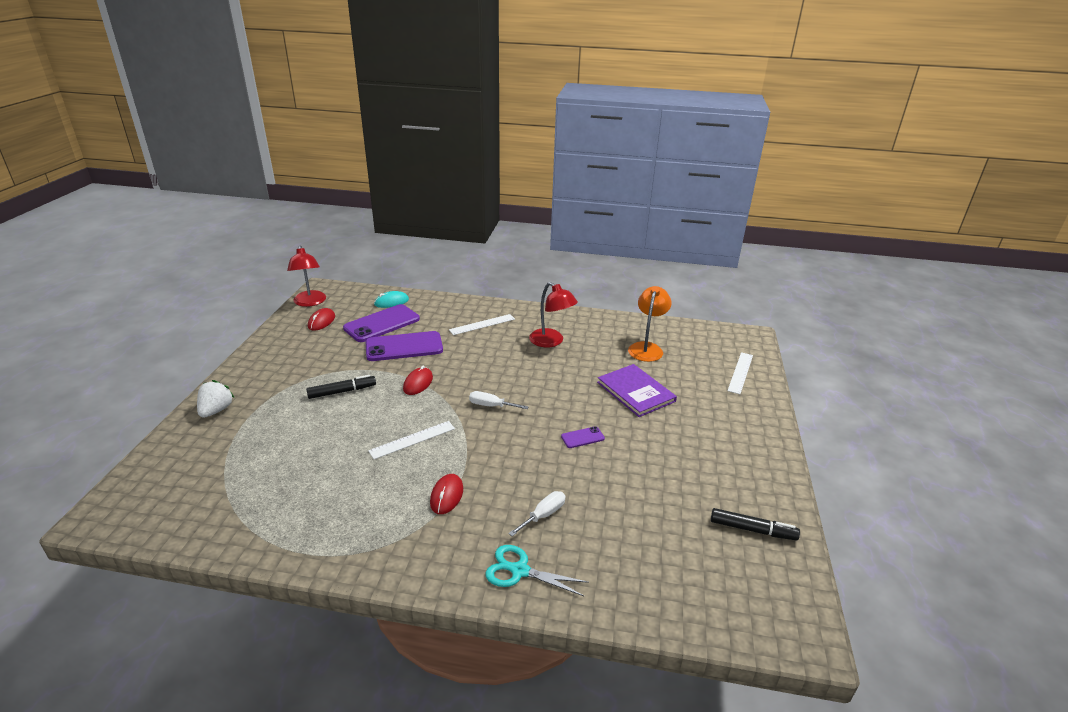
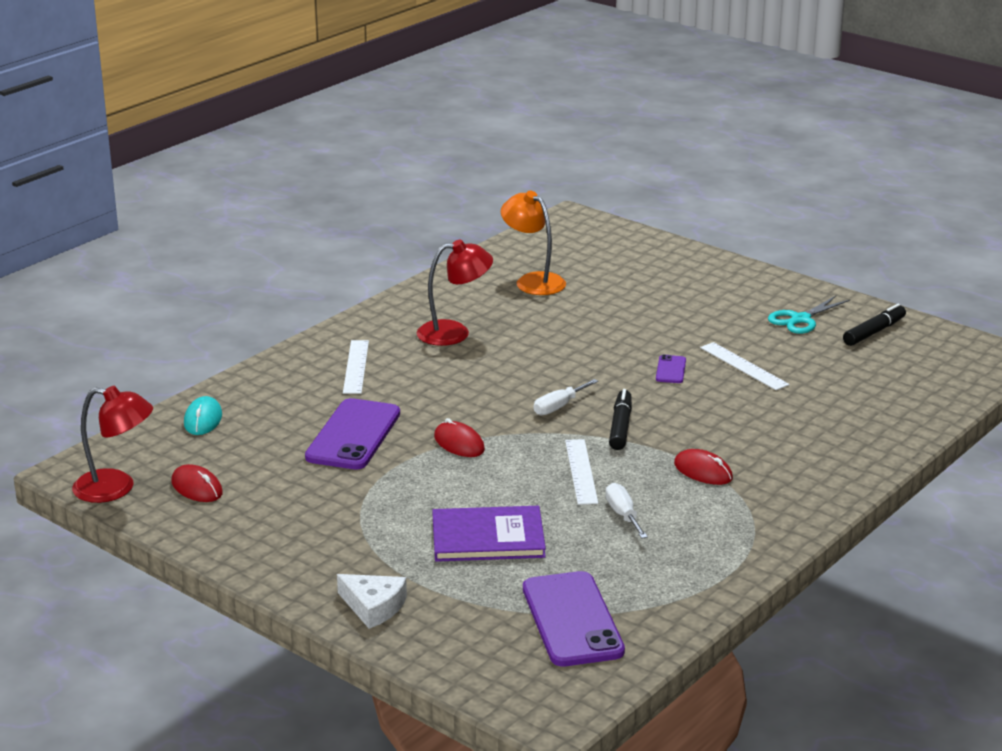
camera: 60 degrees left, 5 degrees down
white strawberry [197,380,235,417] -> white cheese [337,574,407,629]
black marker [306,375,376,399] -> black marker moved to [609,389,632,450]
purple phone [343,304,420,342] -> purple phone moved to [523,571,625,666]
turquoise scissors [485,545,589,596] -> turquoise scissors moved to [768,296,850,334]
white screwdriver [508,491,565,536] -> white screwdriver moved to [605,483,648,538]
purple book [597,364,677,417] -> purple book moved to [433,506,546,562]
white ruler [727,352,753,394] -> white ruler moved to [700,342,790,390]

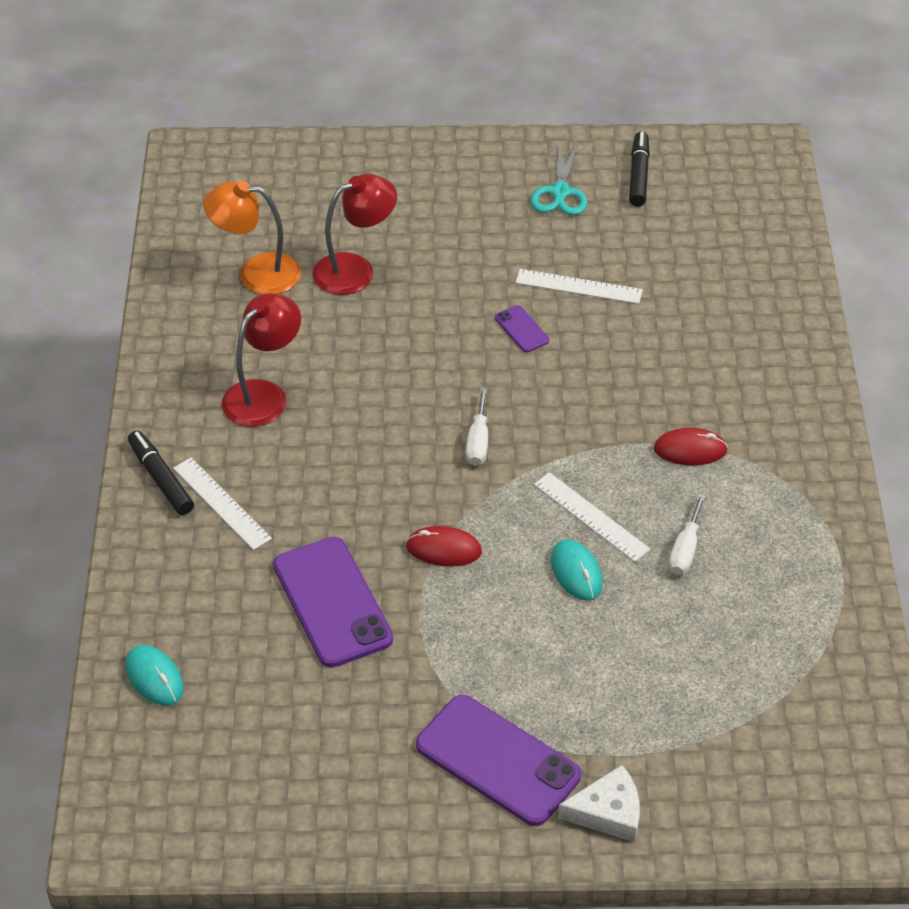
camera: 40 degrees left, 20 degrees up
red lamp [72,386,153,503] -> red lamp moved to [312,174,397,295]
red mouse [171,464,223,502] -> none
purple book [433,506,546,562] -> none
purple phone [523,571,625,666] -> purple phone moved to [416,695,581,826]
white screwdriver [605,483,648,538] -> white screwdriver turned 105 degrees counterclockwise [669,493,706,575]
black marker [609,389,632,450] -> black marker moved to [128,430,194,515]
none -> turquoise mouse [551,539,602,601]

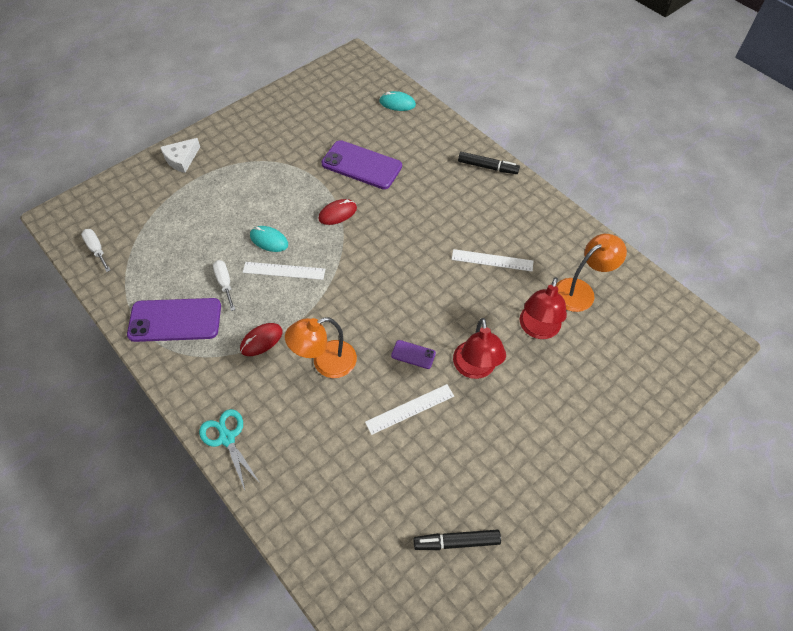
camera: 140 degrees right, 10 degrees up
white ruler [173,457,272,550] -> white ruler moved to [452,249,533,272]
red lamp [222,293,301,427] -> red lamp moved to [453,318,506,379]
purple phone [416,695,581,826] -> purple phone moved to [127,298,221,342]
white screwdriver [466,388,488,466] -> white screwdriver moved to [81,229,110,272]
turquoise scissors [531,142,587,215] -> turquoise scissors moved to [199,409,260,490]
black marker [629,131,650,207] -> black marker turned 120 degrees clockwise [414,530,501,550]
none -> orange lamp [285,317,357,378]

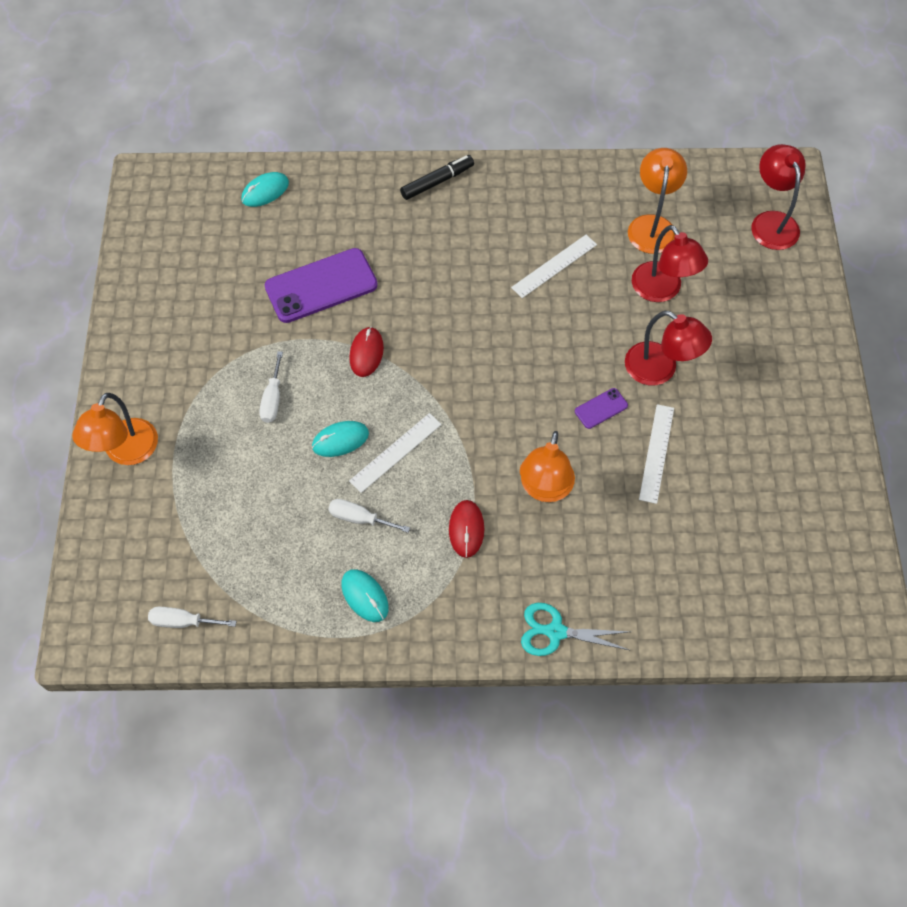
camera: 50 degrees left, 5 degrees up
purple phone [127,298,221,342] -> turquoise mouse [341,569,389,622]
white cheese [160,138,200,173] -> orange lamp [72,393,158,465]
black marker [414,530,501,550] -> none
none -> white screwdriver [259,351,283,423]
none -> red lamp [751,144,806,250]

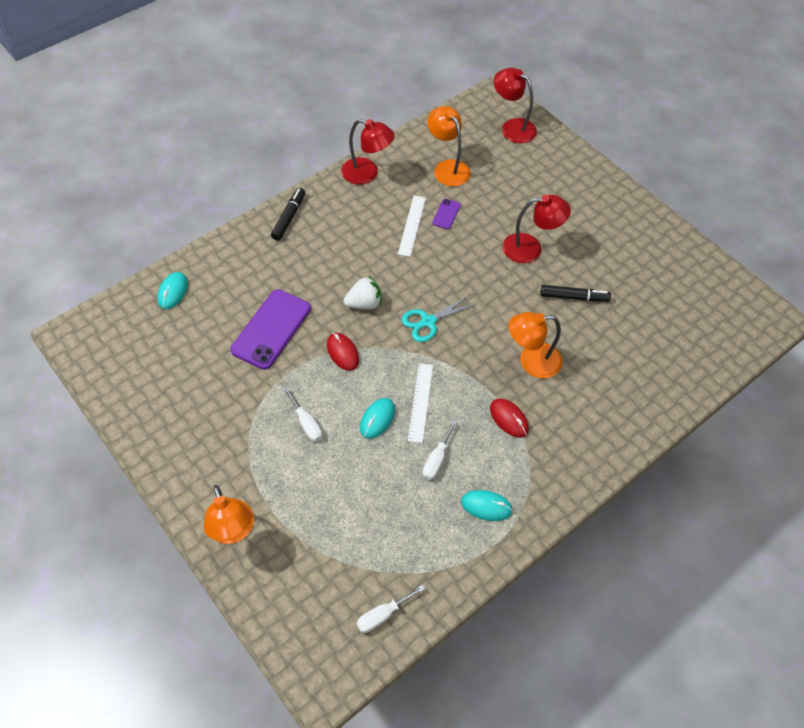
camera: 40 degrees left, 5 degrees down
white screwdriver [328,499,410,533] -> white screwdriver turned 45 degrees counterclockwise [422,420,457,480]
orange lamp [520,431,575,502] -> orange lamp turned 105 degrees clockwise [508,312,563,378]
turquoise scissors [521,603,629,656] -> turquoise scissors moved to [401,295,476,342]
purple phone [575,388,628,429] -> purple phone moved to [432,199,461,229]
red lamp [632,225,708,302] -> red lamp moved to [341,119,395,185]
white ruler [639,404,674,504] -> black marker [540,285,611,302]
none -> white strawberry [344,275,381,309]

